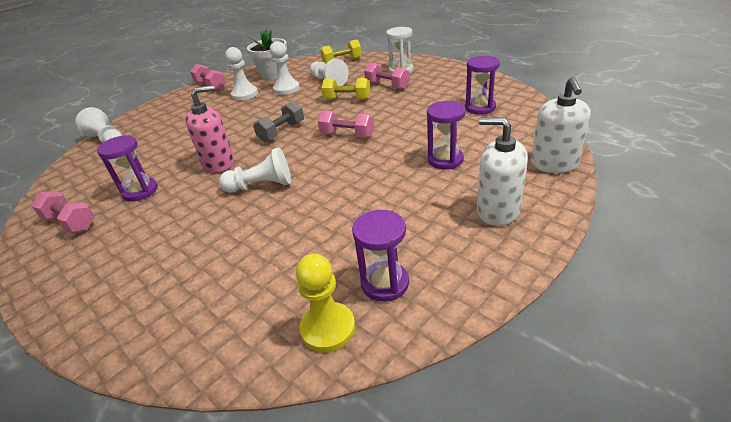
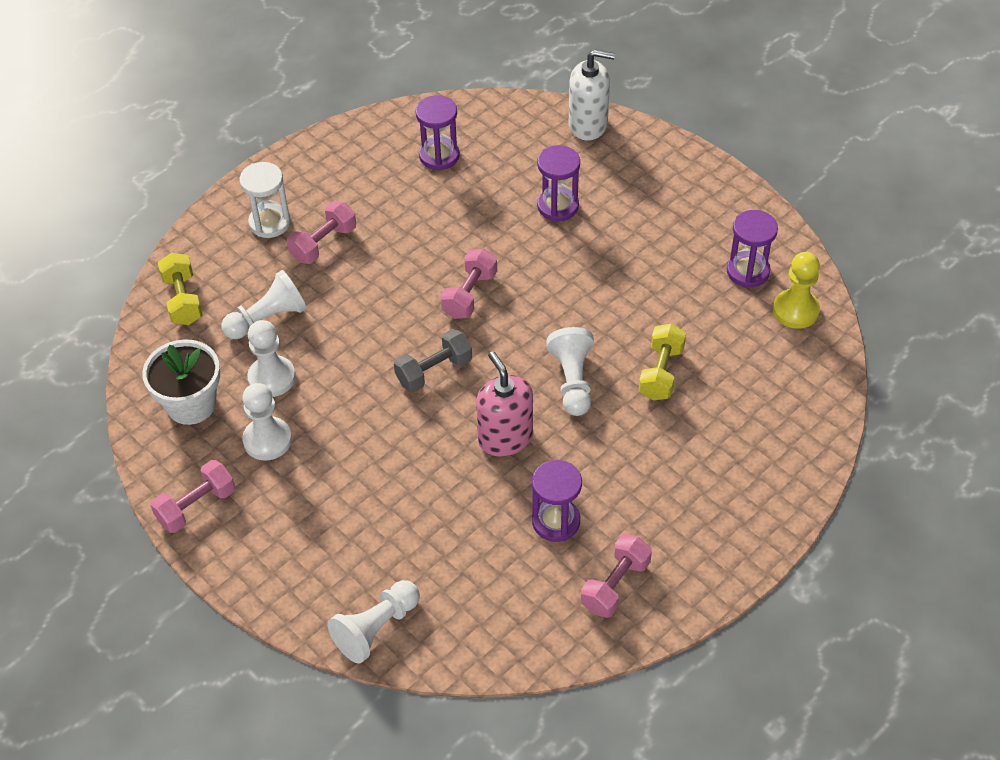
camera: 90 degrees left, 15 degrees up
grey dumbbell [253,101,304,142] -> grey dumbbell turned 75 degrees counterclockwise [394,329,472,392]
yellow dumbbell [322,78,370,100] -> yellow dumbbell moved to [639,323,686,400]
white soap dispenser [477,117,528,226] -> none

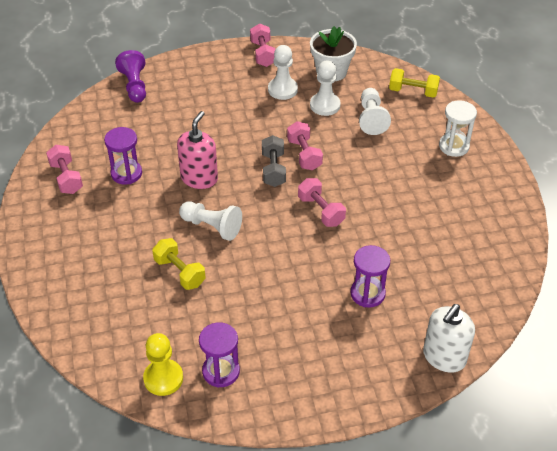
camera: 120 degrees right, 5 degrees down
pink dumbbell [287,201,356,264] -> pink dumbbell moved to [287,121,323,170]
white pawn [328,580,420,664] -> purple pawn [115,50,146,103]
purple hourglass [415,95,460,171] -> none
pink soap dispenser [476,351,533,456] -> pink soap dispenser turned 75 degrees counterclockwise [177,111,218,189]

